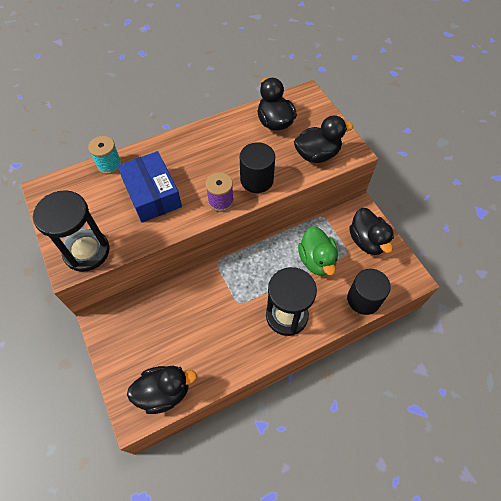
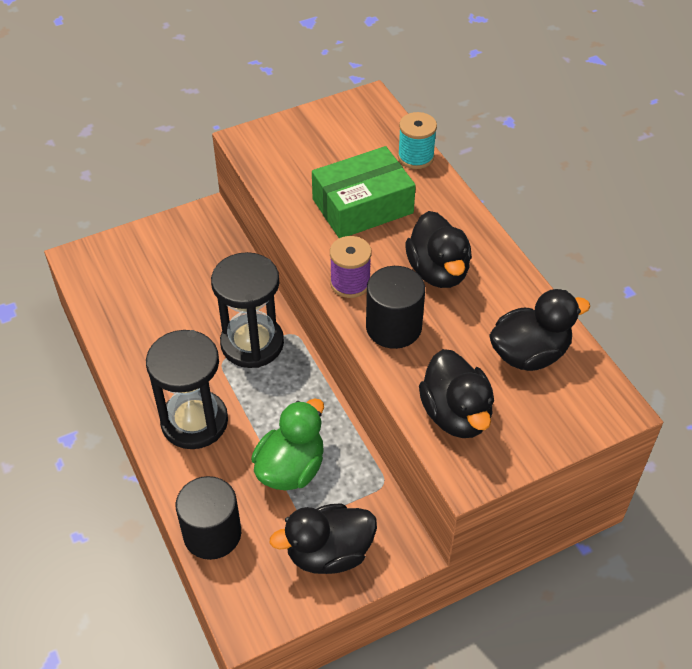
camera: 90 degrees right, 10 degrees down
black hourglass [33,190,110,272] -> black hourglass moved to [211,252,284,368]
blue box [117,151,182,222] -> green box [312,146,416,238]
black duck [127,366,197,414] -> black duck moved to [405,211,472,288]
green duck [298,226,338,276] -> green duck turned 135 degrees clockwise [251,398,324,490]

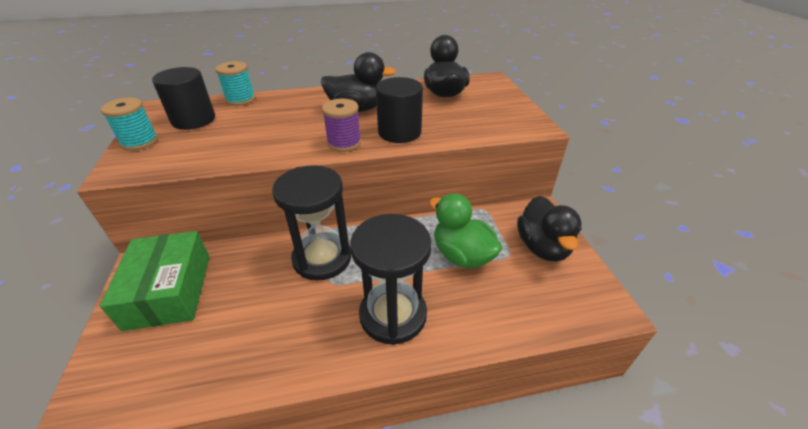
camera: 75 degrees left, 10 degrees down
black cylinder [176,476,241,560] -> black cylinder moved to [152,67,215,130]
green box [312,146,416,238] -> green box moved to [100,231,209,331]
black duck [419,349,494,438] -> none
none -> turquoise spool [101,98,158,151]

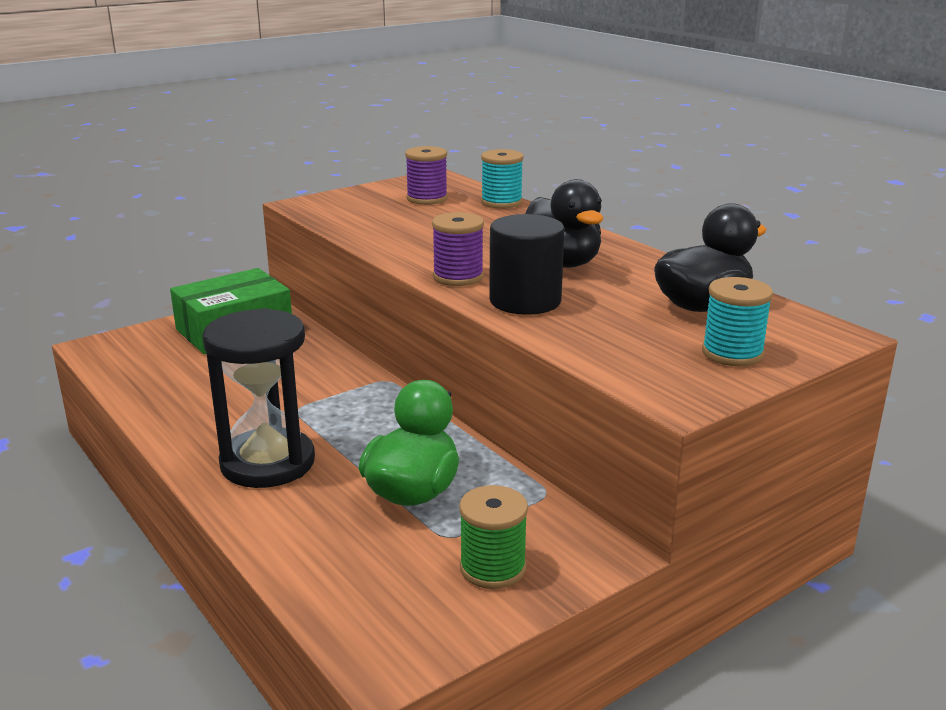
camera: 65 degrees right, 15 degrees down
turquoise spool [101,98,158,151] -> turquoise spool moved to [702,277,773,366]
black cylinder [152,67,215,130] -> purple spool [405,146,448,205]
black hourglass [272,165,351,281] -> none
black duck [517,196,582,261] -> green spool [459,485,528,589]

